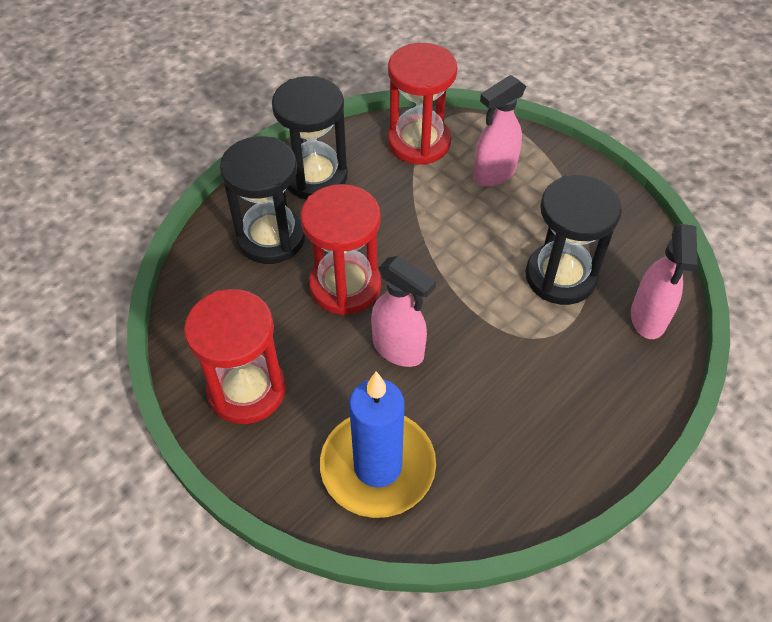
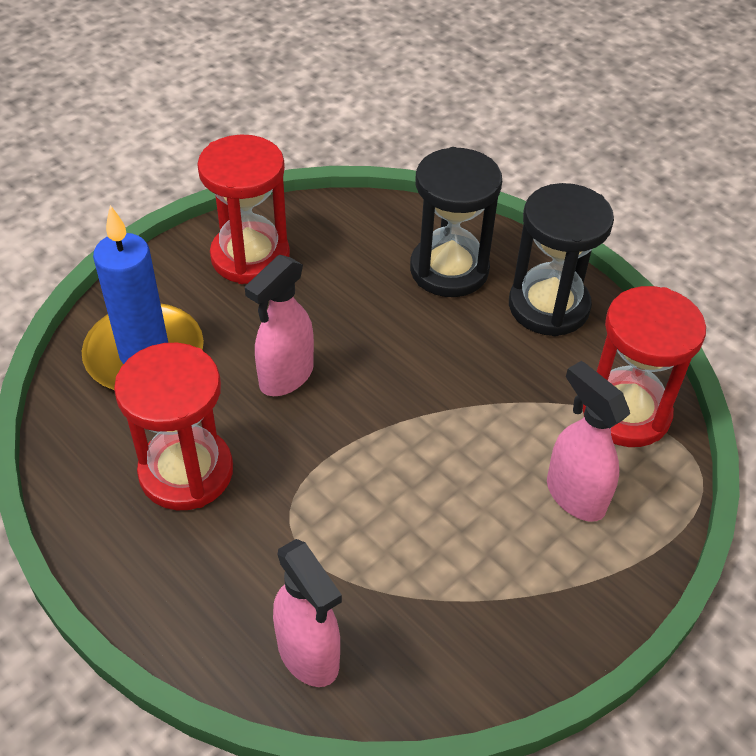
camera: 90 degrees right, 5 degrees down
red hourglass [301,184,381,315] -> red hourglass moved to [114,343,233,510]
black hourglass [525,175,622,305] -> none
pink spray bottle [631,224,698,339] -> pink spray bottle turned 135 degrees counterclockwise [273,539,342,687]

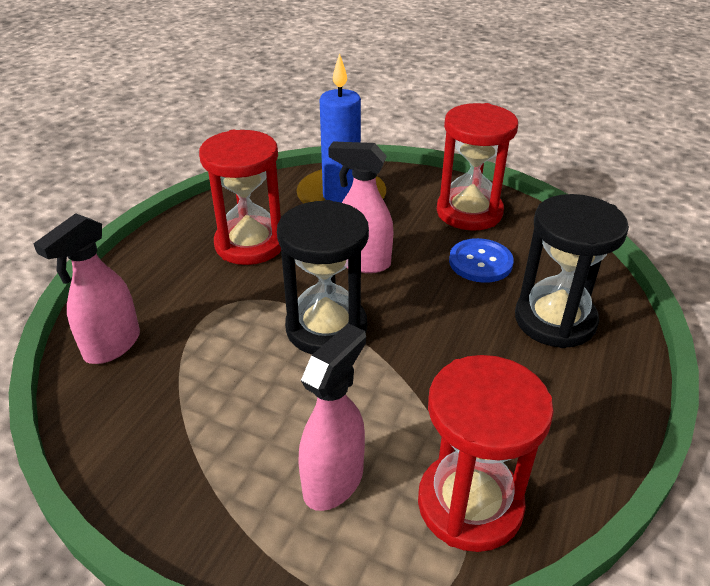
camera: 70 degrees right, 10 degrees down
black hourglass [509,183,614,336] -> black hourglass moved to [277,200,369,354]
none -> blue button [449,238,514,283]

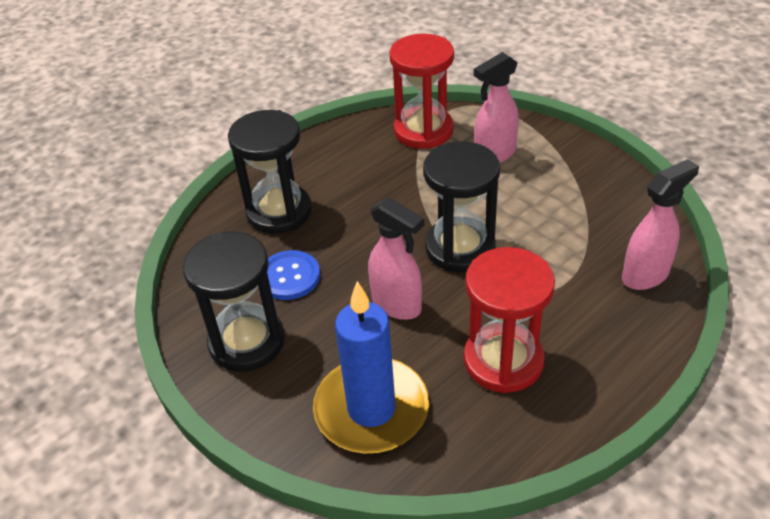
camera: 155 degrees left, 5 degrees up
red hourglass [437,103,518,231] -> black hourglass [183,232,285,372]

